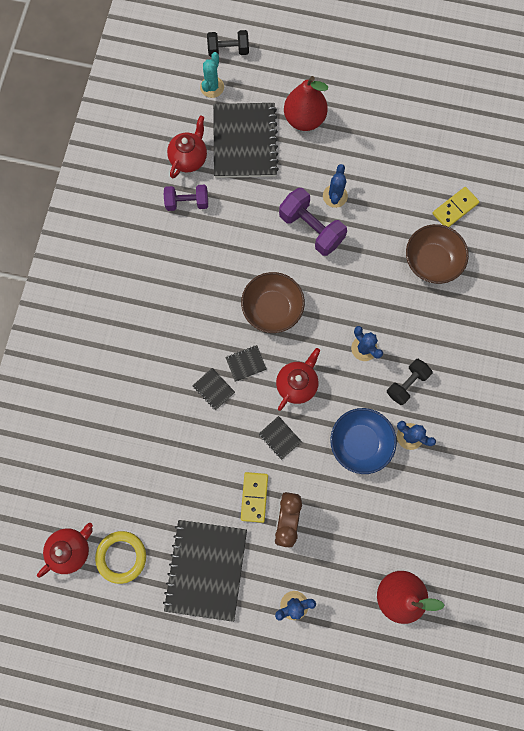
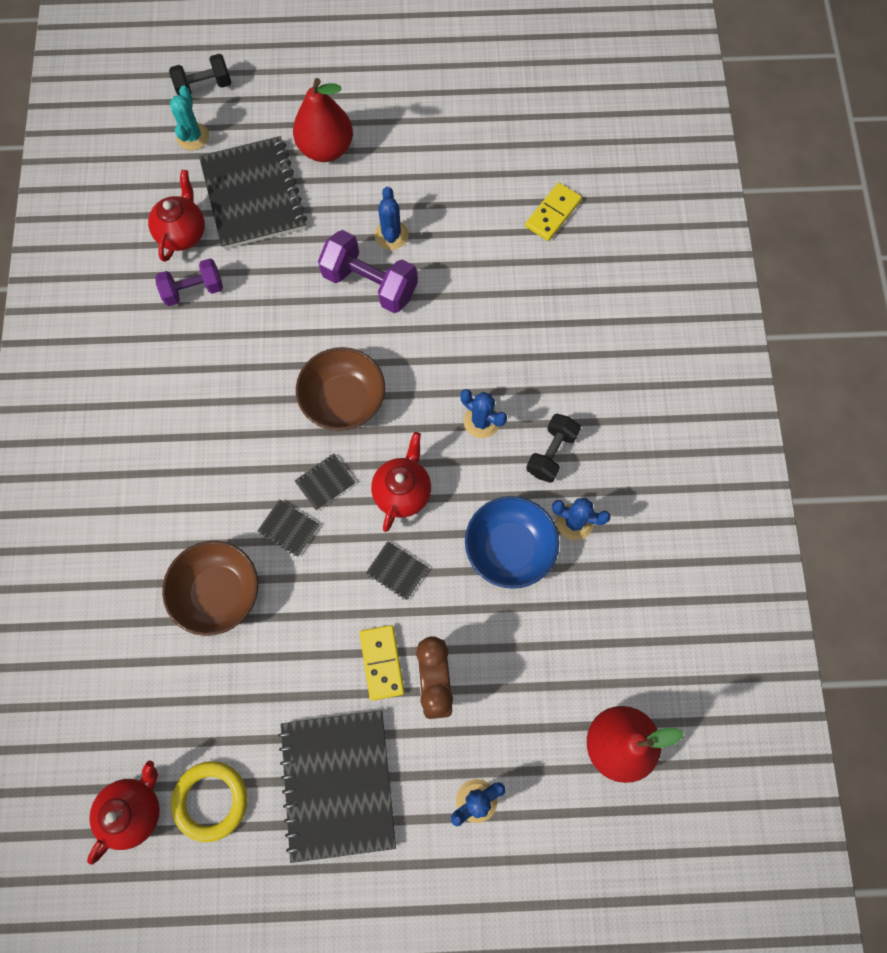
camera: 15 degrees left, 5 degrees down
brown bowl [406,224,469,284] -> brown bowl moved to [162,541,258,636]

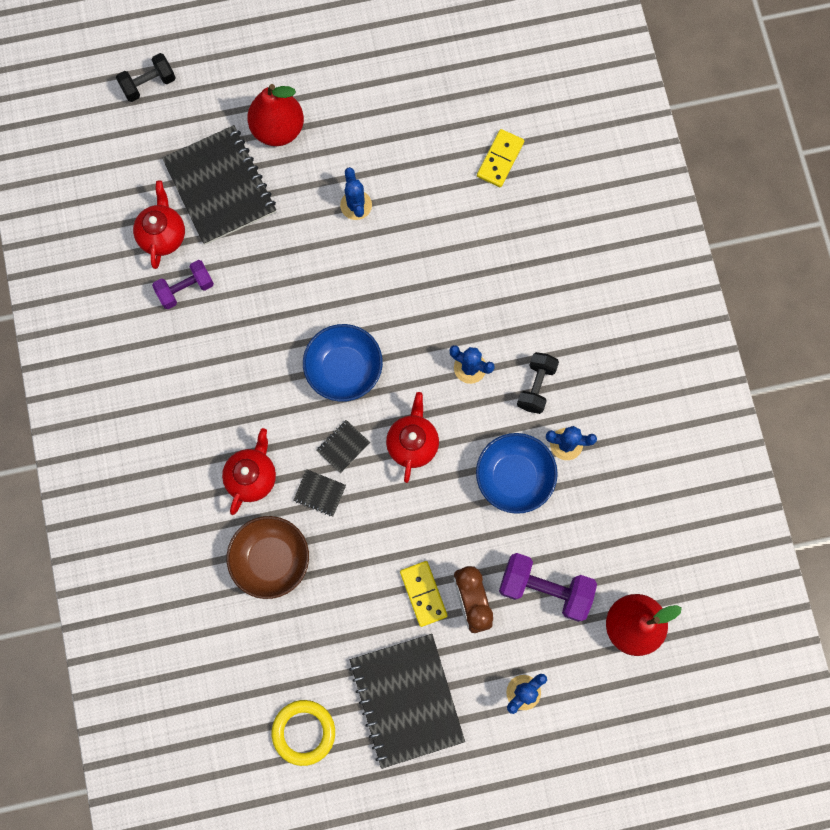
camera: 10 degrees left, 5 degrees up
red teapot [87,761,160,865] -> red teapot moved to [222,428,276,515]
turquoise cactus [170,86,209,150] -> none
brown bowl [296,347,385,431] -> blue bowl [303,324,383,402]
purple dumbbell [318,230,418,313] -> purple dumbbell moved to [499,553,597,622]
black notebook [366,541,429,600] -> none

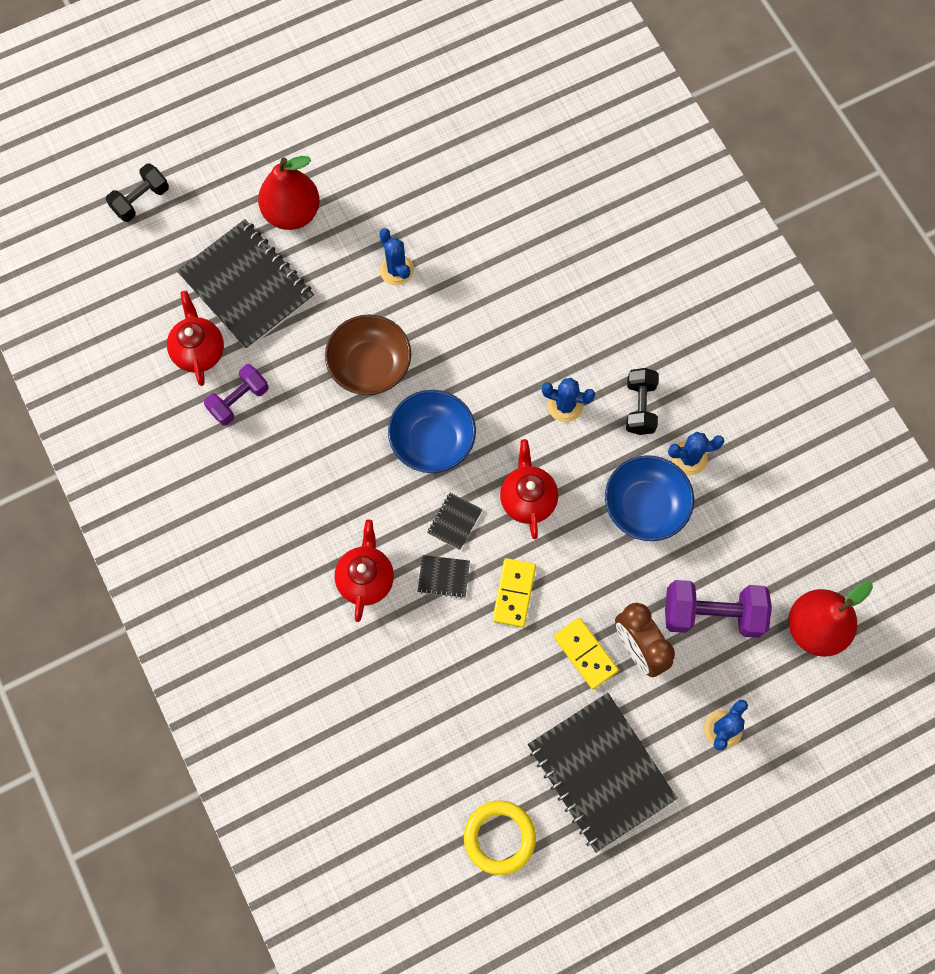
camera: 15 degrees left, 5 degrees down
brown bowl [227,516,309,599] -> brown bowl moved to [325,315,411,395]
yellow domino [477,129,524,187] -> yellow domino moved to [492,558,536,628]

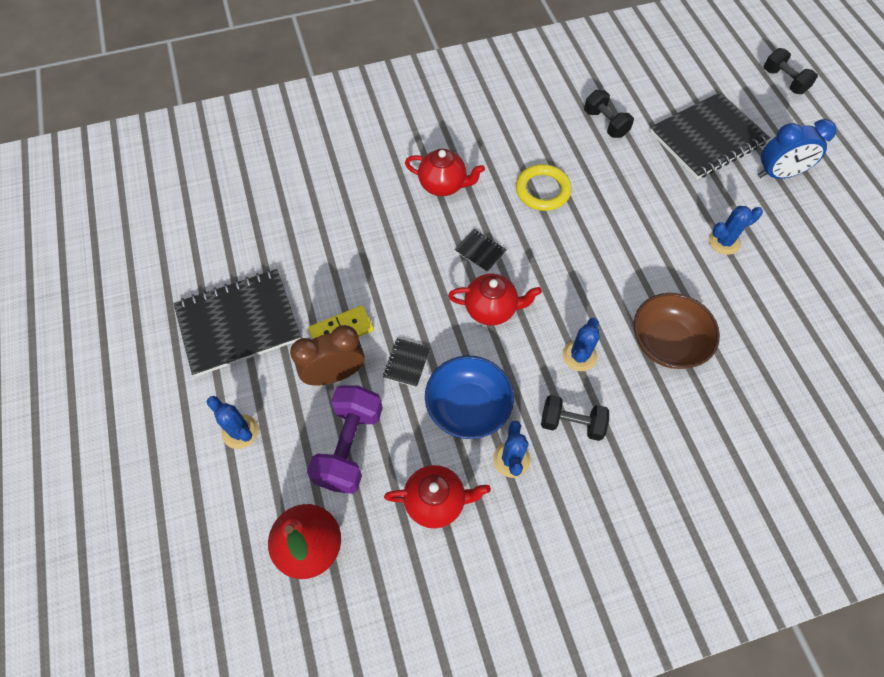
camera: 100 degrees right, 10 degrees down
red teapot [167,291,224,386] -> red teapot moved to [384,465,491,528]
purple dumbbell [204,364,269,426] -> black dumbbell [584,90,634,138]
red pear [258,156,320,230] -> blue clock [758,119,836,179]
brown bowl [325,315,411,395] -> brown bowl moved to [634,293,720,369]
blue bowl [388,390,476,473] -> none
black notebook [417,555,470,599] -> black notebook moved to [383,338,431,387]
yellow ring [464,800,536,875] -> yellow ring moved to [516,164,572,211]
yellow domino [492,558,536,628] -> none

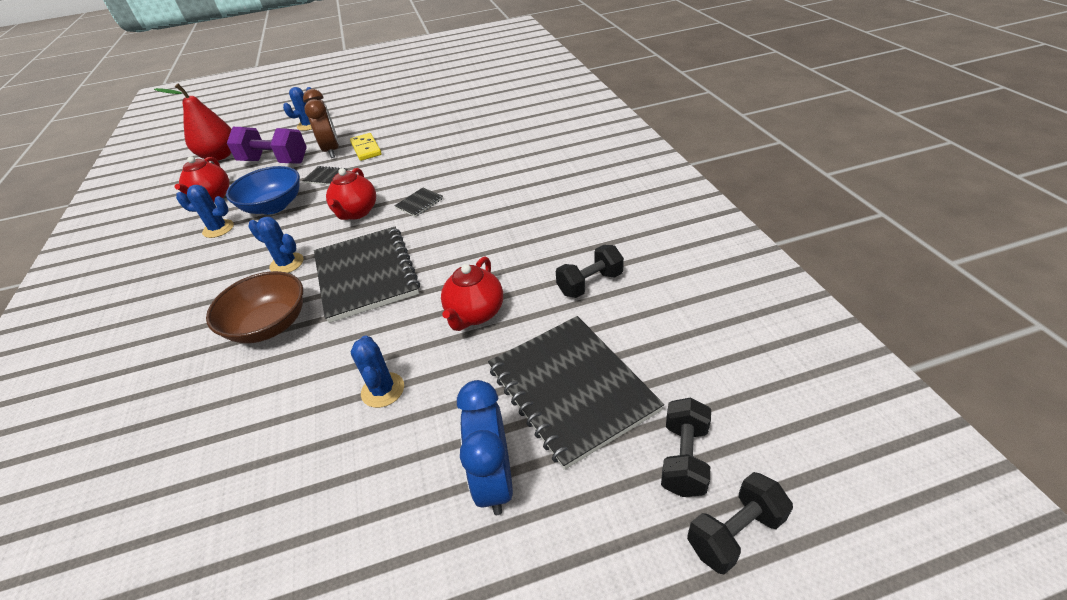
camera: 95 degrees right, 20 degrees down
black notebook [173,269,301,377] -> black notebook moved to [314,227,420,323]
red teapot [405,149,485,196] -> red teapot moved to [441,257,503,331]
yellow ring [516,164,572,211] -> none
black dumbbell [541,395,609,441] -> black dumbbell moved to [661,398,711,497]

